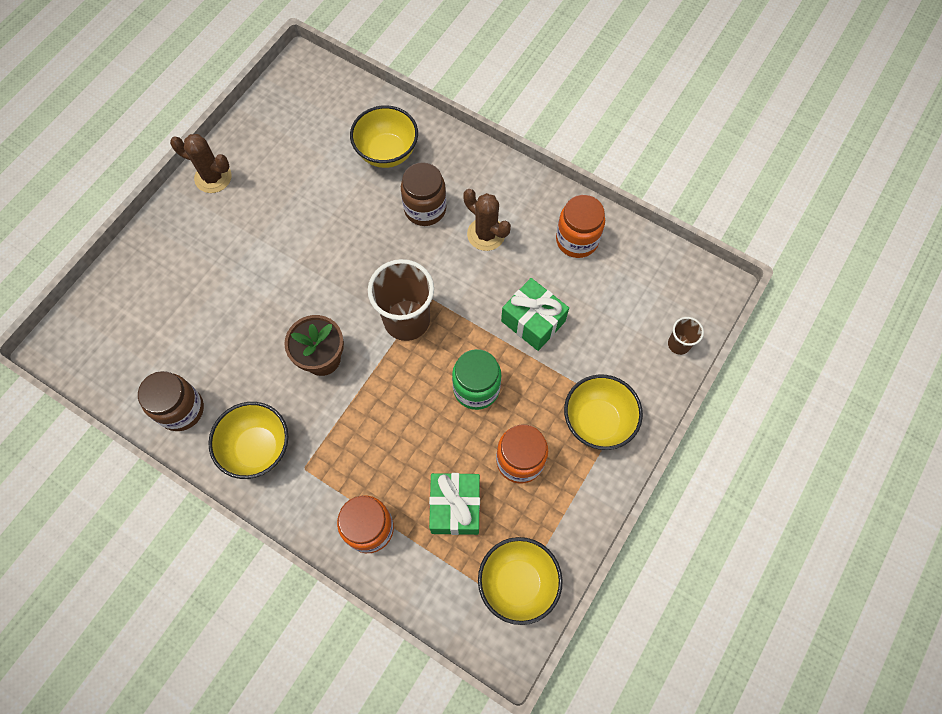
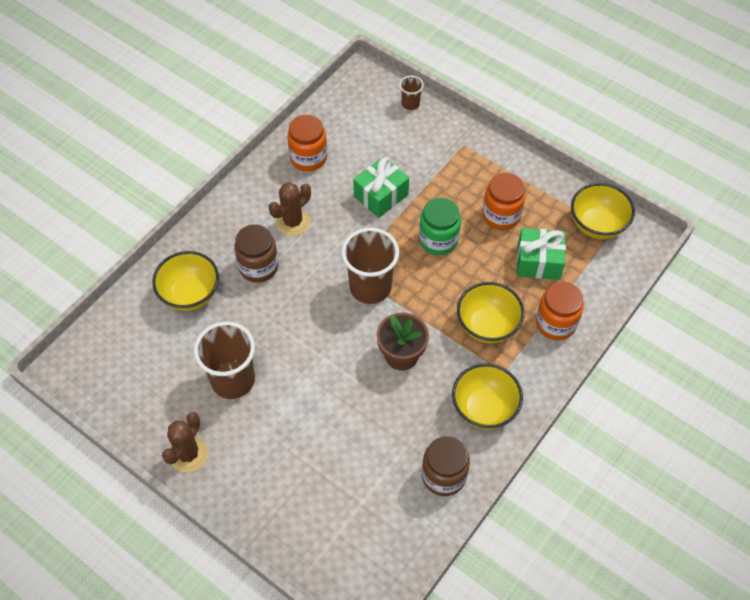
camera: 85 degrees left, 10 degrees down
yellow bowl [564,375,643,450] -> yellow bowl moved to [457,282,525,344]
none -> brown cup [194,322,255,399]

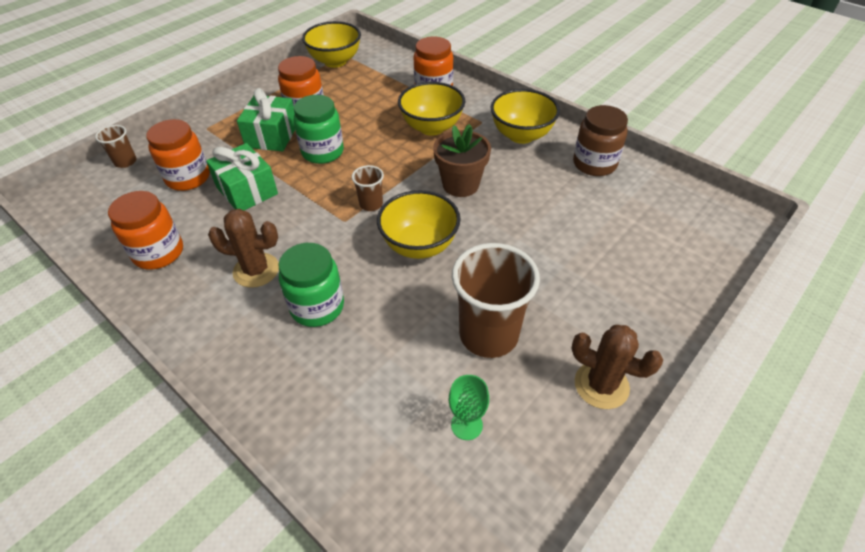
camera: 85 degrees left, 10 degrees down
yellow bowl [152,251,219,311] -> yellow bowl moved to [377,190,461,259]
brown jar [234,224,279,283] -> green jar [278,243,344,327]
brown cactus [269,182,311,236] -> brown cactus turned 45 degrees counterclockwise [208,209,279,288]
brown cup [341,228,399,304] -> brown cup [352,165,384,211], size x0.49
green gift [517,228,566,280] -> green gift moved to [237,88,295,151]
none -> orange jar [146,119,210,191]
none -> green goblet [449,375,489,440]

